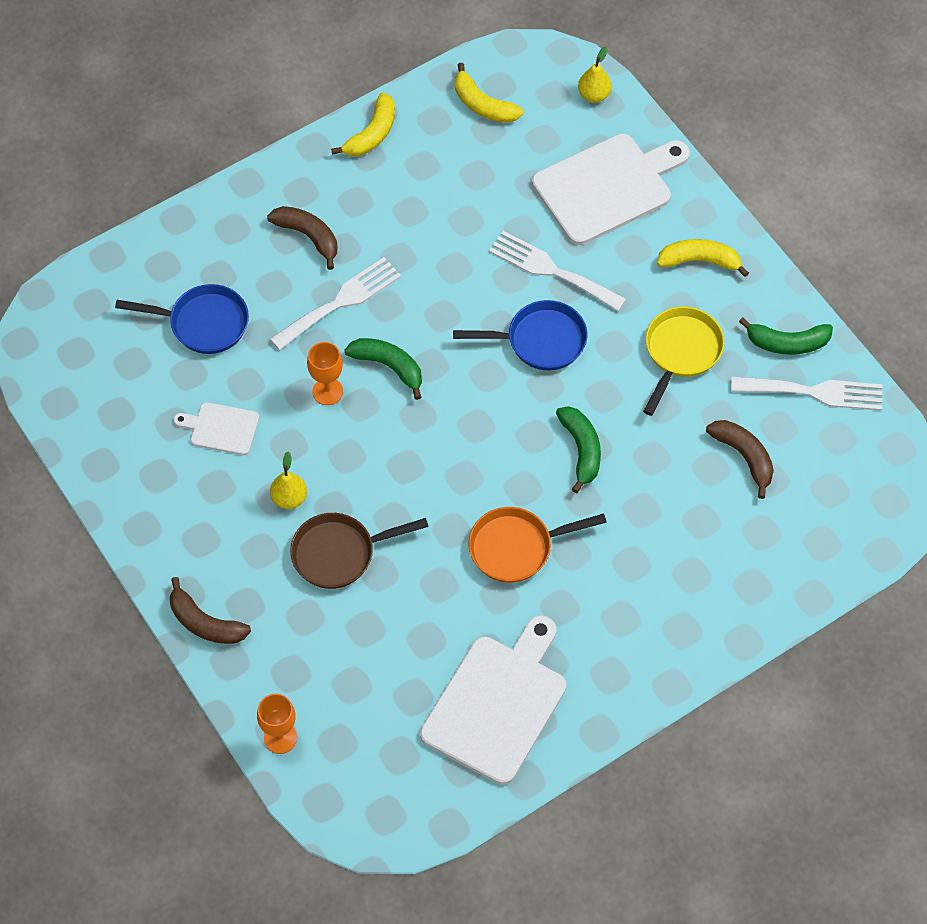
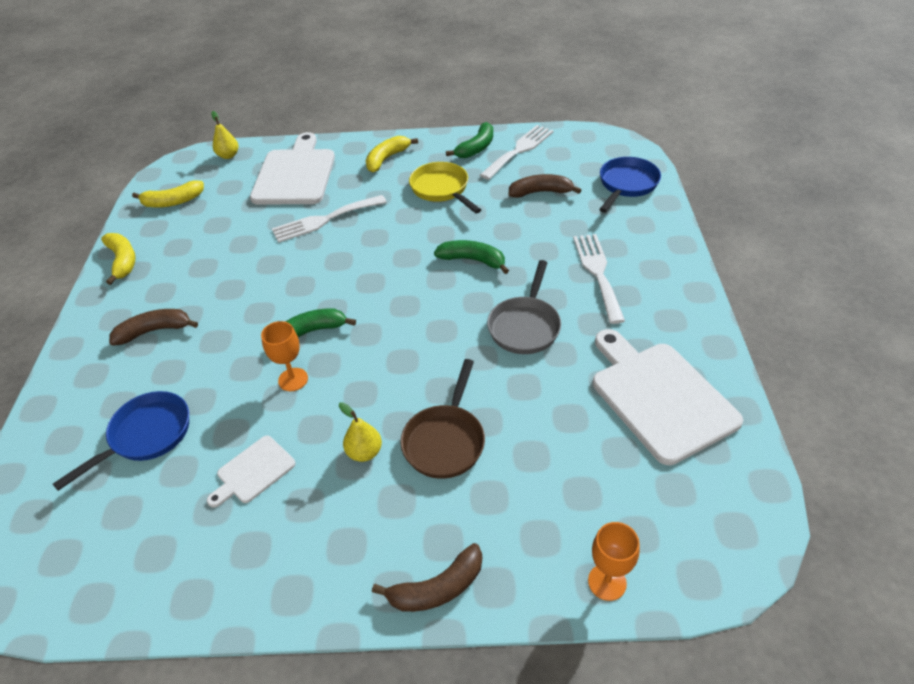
camera: 55 degrees left, 15 degrees down
white fork [270,257,401,350] -> white fork moved to [573,234,625,324]
blue pan [453,300,587,370] -> blue pan moved to [599,157,661,213]
orange pan [469,507,607,583] -> grey pan [487,260,561,354]

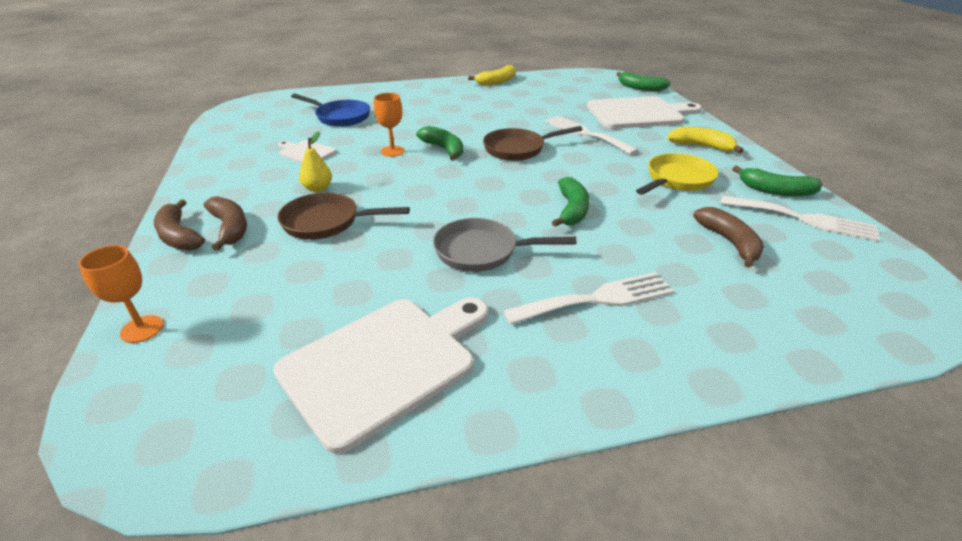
camera: 75 degrees right, 10 degrees down
brown banana [109,309,198,346] -> brown banana moved to [204,196,247,251]
yellow banana [132,180,204,208] -> none
yellow pear [211,111,238,159] -> green banana [617,72,671,91]
blue pan [599,157,661,213] -> none
none -> brown pan [483,126,582,161]

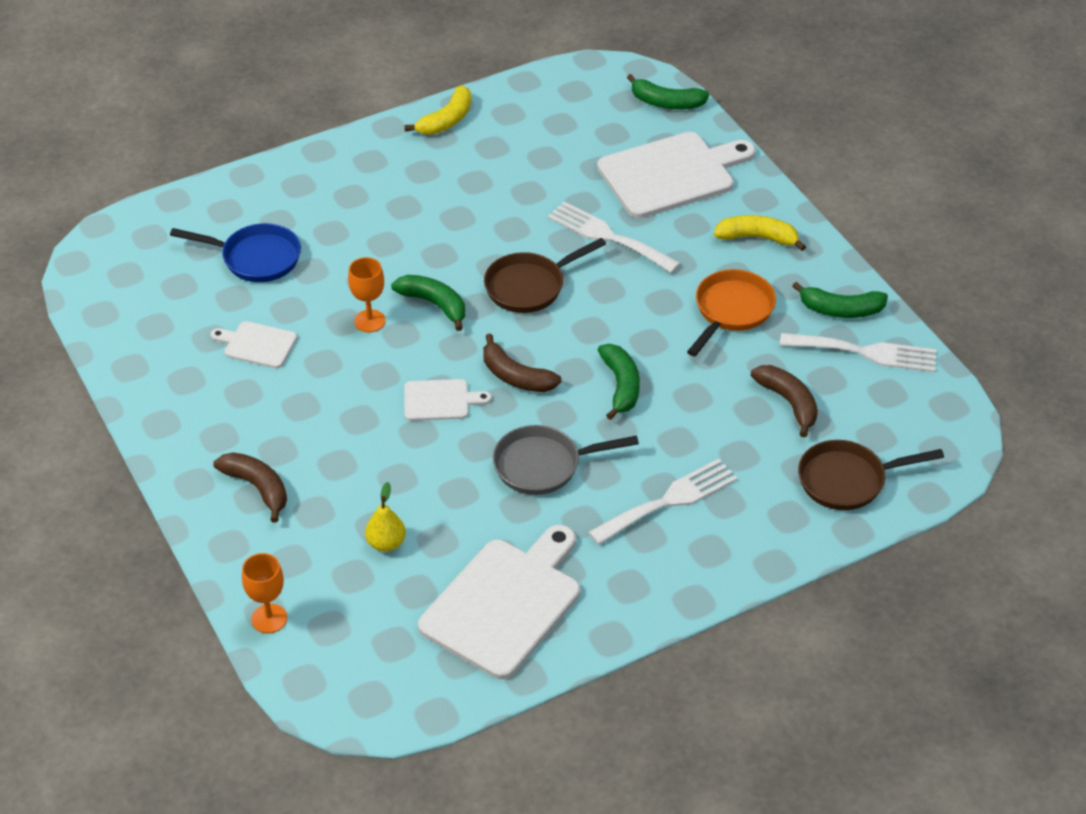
camera: 15 degrees left, 10 degrees up
brown banana [154,199,205,251] -> brown banana moved to [483,334,562,392]
brown pan [277,192,410,240] -> brown pan moved to [798,440,944,510]
yellow pear [299,132,332,192] -> yellow pear moved to [365,482,406,552]
yellow pan [636,153,719,195] -> orange pan [687,269,776,356]
none -> white cutting board [404,379,492,421]

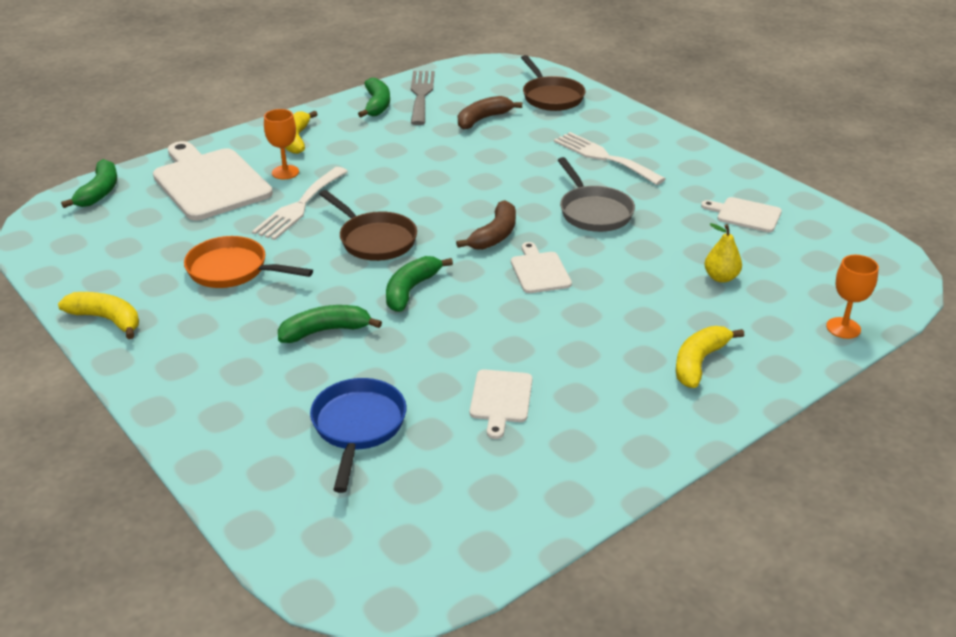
camera: 100 degrees left, 10 degrees down
brown banana [213,452,287,522] -> yellow banana [676,326,744,388]
orange goblet [348,257,386,332] -> orange goblet moved to [264,109,299,179]
white cutting board [418,525,580,679] -> white cutting board [701,197,782,232], size x0.50
green banana [598,344,640,420] -> green banana moved to [278,305,382,343]
orange pan [687,269,776,356] -> orange pan moved to [184,236,313,288]
white fork [780,333,937,372] -> grey fork [411,71,435,125]

